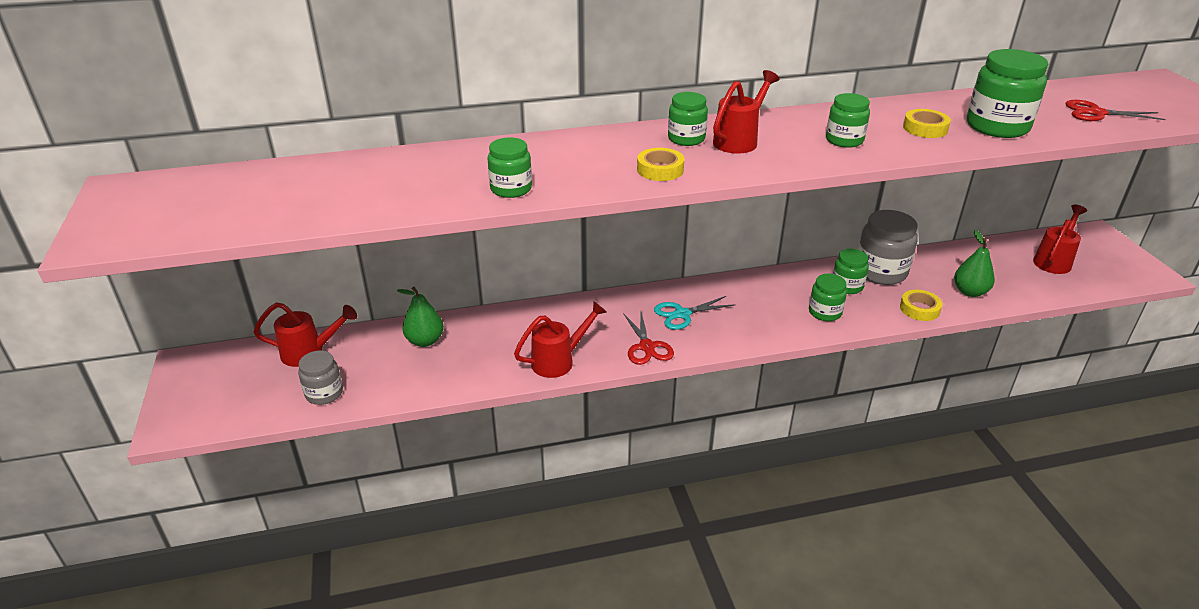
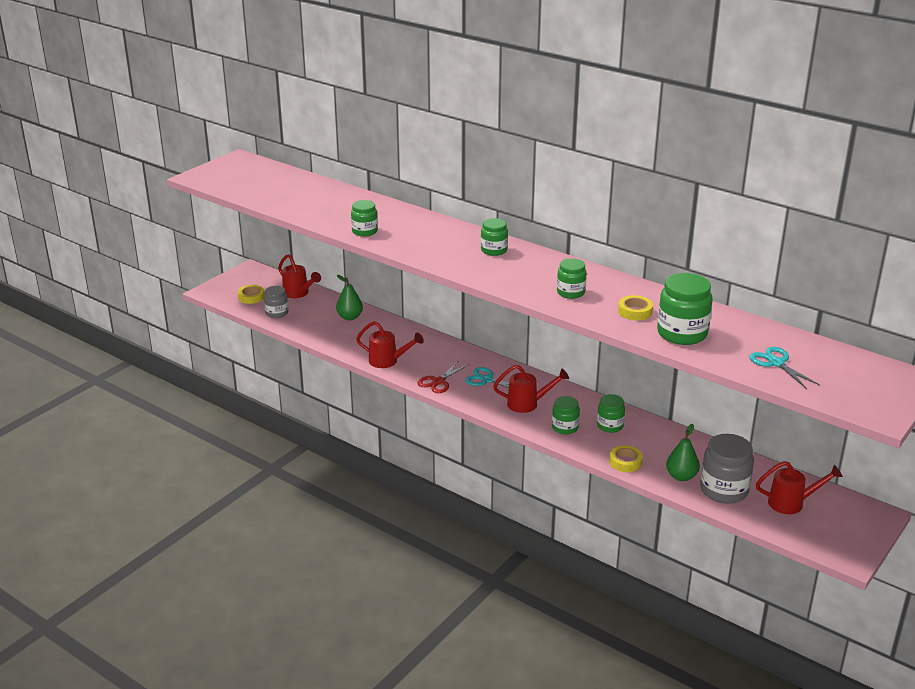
camera: 50 degrees right, 5 degrees down
yellow tape [637,148,684,181] -> yellow tape moved to [238,285,264,304]
red watering can [713,70,780,154] -> red watering can moved to [493,365,569,413]
grey jar [858,210,918,285] -> grey jar moved to [700,434,754,504]
red scissors [1065,100,1165,121] -> turquoise scissors [749,347,820,389]

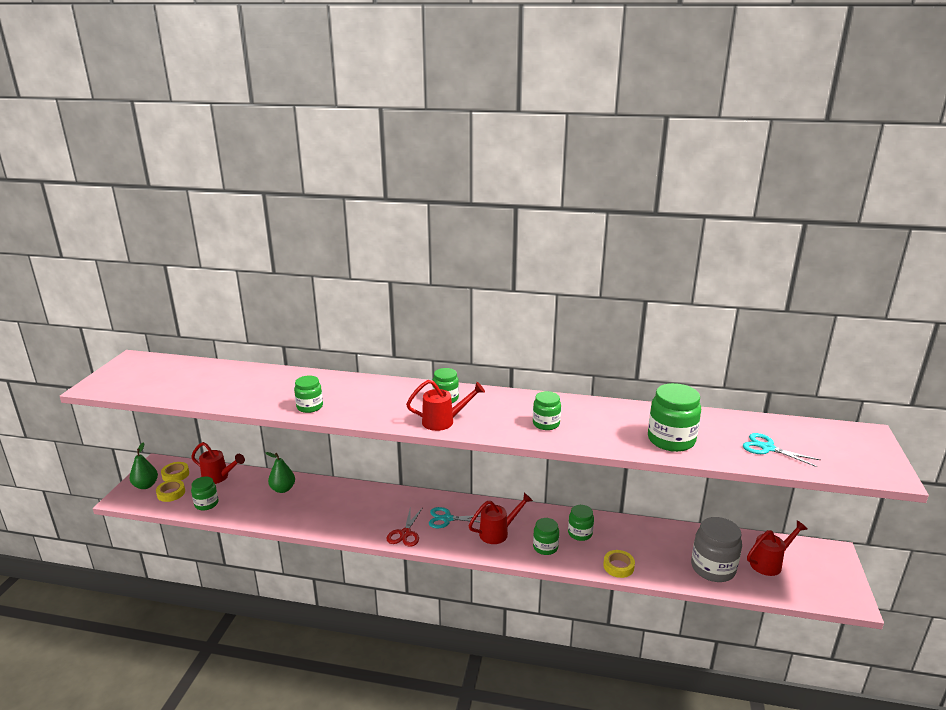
camera: 25 degrees left, 5 degrees down
grey jar [264,286,288,318] -> green jar [191,477,218,510]
red watering can [356,321,424,368] -> red watering can moved to [406,380,485,431]
yellow tape [618,295,653,320] -> yellow tape moved to [161,462,189,481]
green pear [666,424,700,481] -> green pear moved to [129,443,158,489]

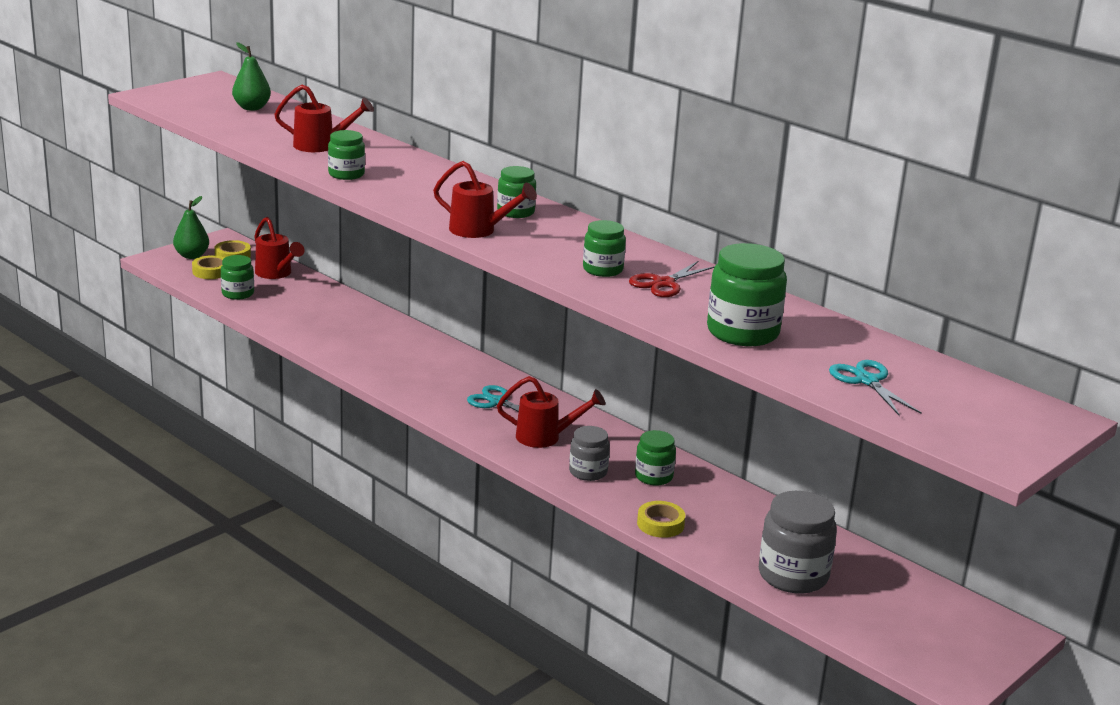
camera: 30 degrees right, 0 degrees up
green pear [265,452,295,493] -> green pear moved to [232,42,271,111]
red scissors [387,509,422,547] -> red scissors moved to [629,261,715,297]
green jar [533,518,559,555] -> grey jar [569,426,610,481]
red watering can [747,520,808,576] -> red watering can moved to [274,84,374,152]

